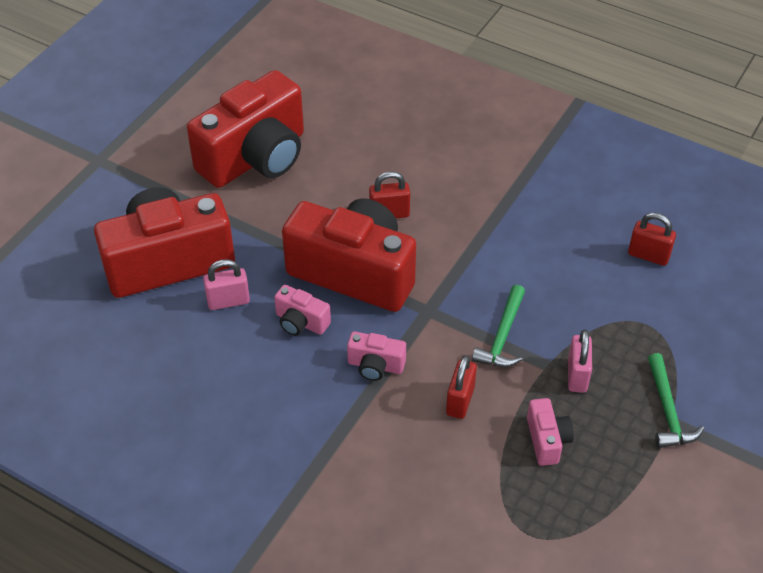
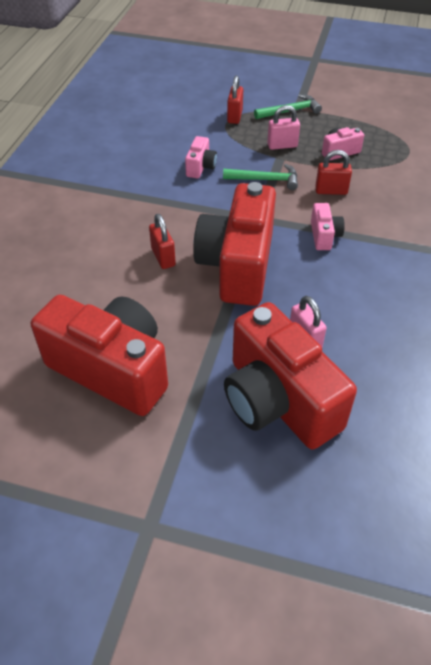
camera: 105 degrees left, 0 degrees up
pink camera [274,285,331,336] -> pink camera moved to [185,136,217,179]
red padlock [628,213,676,266] -> red padlock moved to [227,76,243,124]

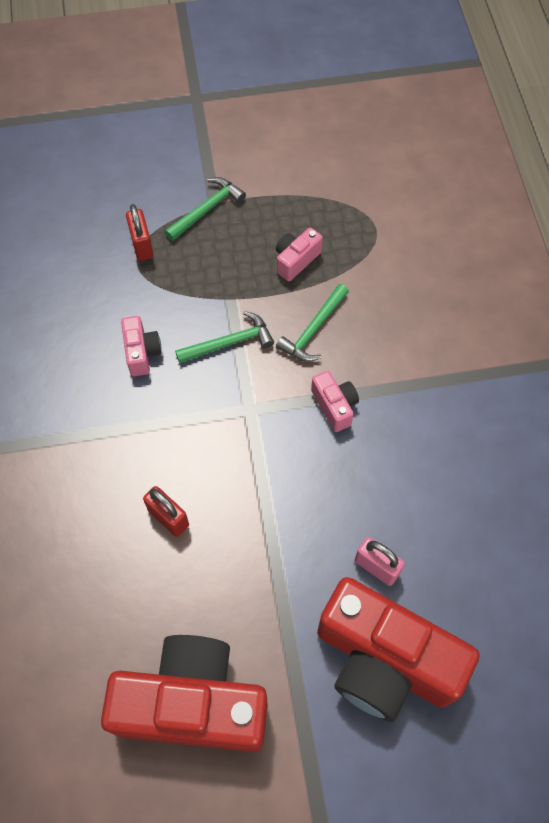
camera: 25 degrees left, 15 degrees up
red camera [193,182,276,306] -> none
pink padlock [267,105,300,150] -> none
red padlock [315,150,352,195] -> green hammer [276,284,349,362]

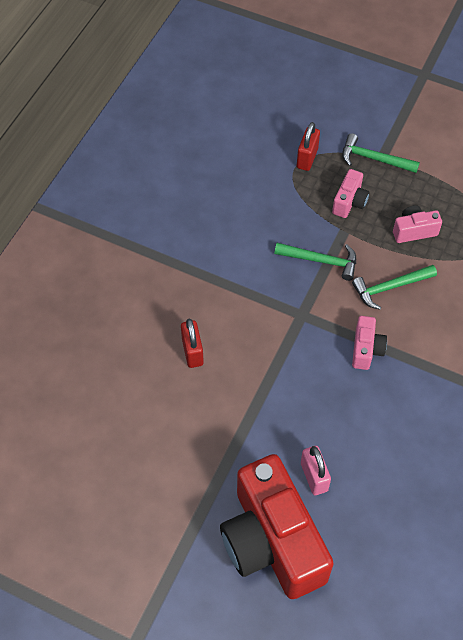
camera: 35 degrees right, 5 degrees down
red camera [101,635,268,752] -> none
pink camera [121,316,161,376] -> pink camera moved to [332,169,369,218]
green hammer [165,177,246,241] -> green hammer turned 150 degrees counterclockwise [342,133,420,173]

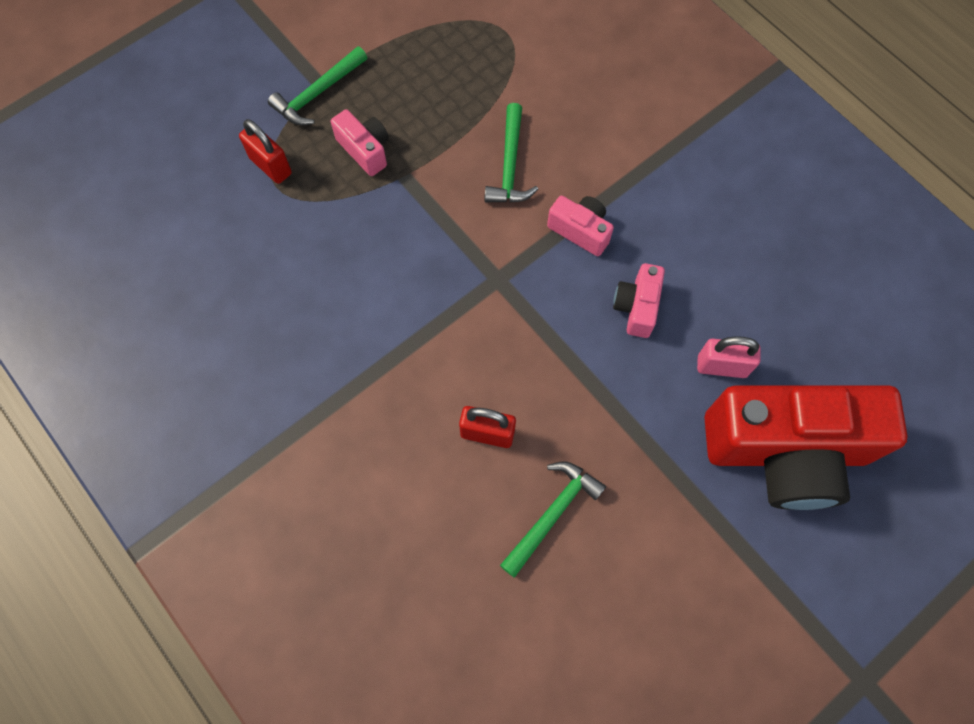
camera: 65 degrees left, 10 degrees up
green hammer [274,243,356,281] -> green hammer moved to [500,461,606,578]
pink camera [393,205,442,243] -> pink camera moved to [613,263,665,338]

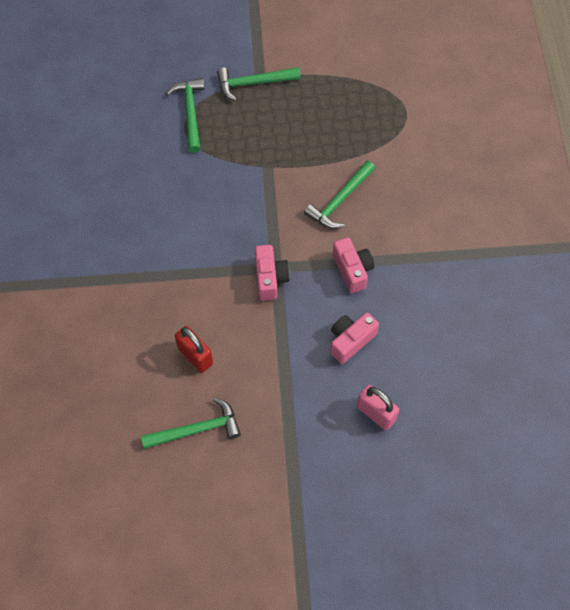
camera: 35 degrees right, 5 degrees down
red padlock [239,119,292,184] -> green hammer [166,78,205,153]
pink camera [331,109,389,176] -> pink camera moved to [255,245,290,301]
red camera [704,386,907,510] -> none

